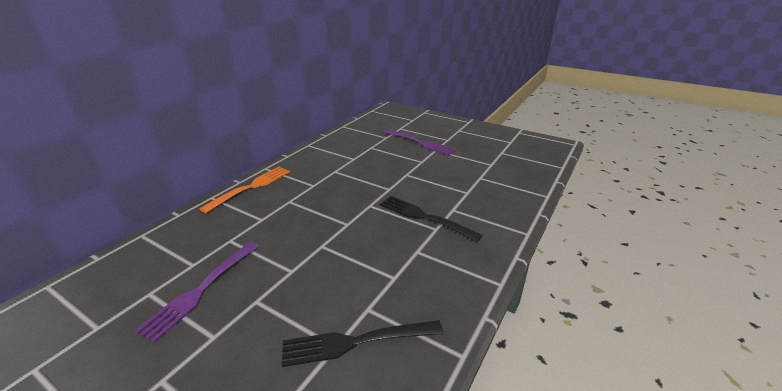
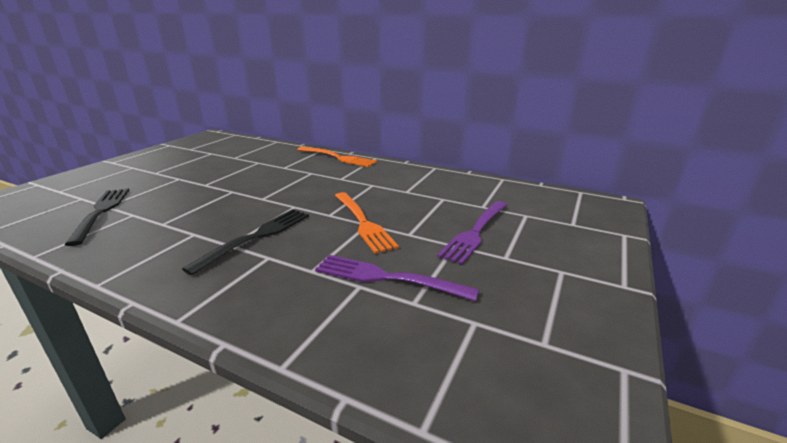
camera: 85 degrees right, 5 degrees down
purple fork [135,242,259,343] -> purple fork moved to [315,255,479,301]
none -> orange fork [335,192,399,254]

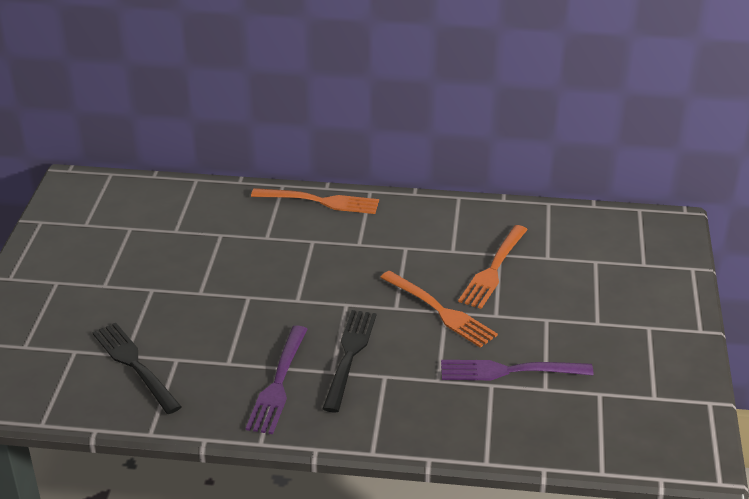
camera: 20 degrees left, 10 degrees up
purple fork [437,201,507,265] -> purple fork moved to [246,325,307,434]
none -> orange fork [458,225,528,309]

